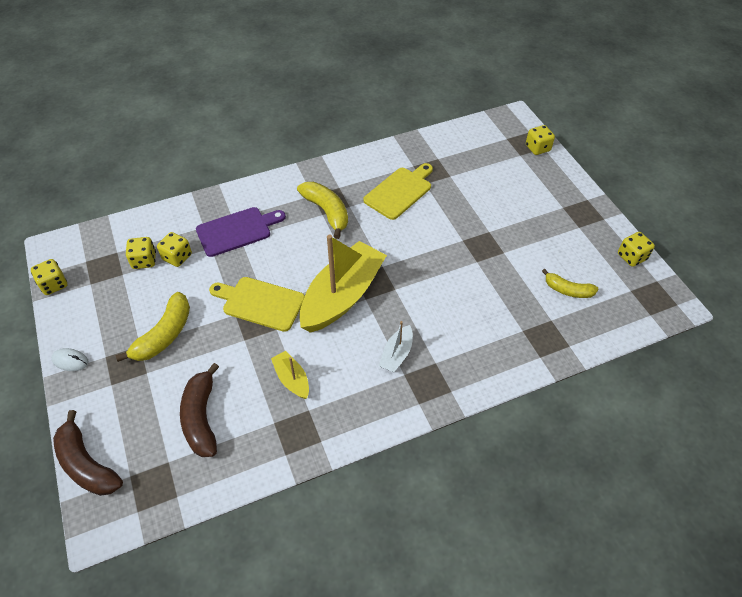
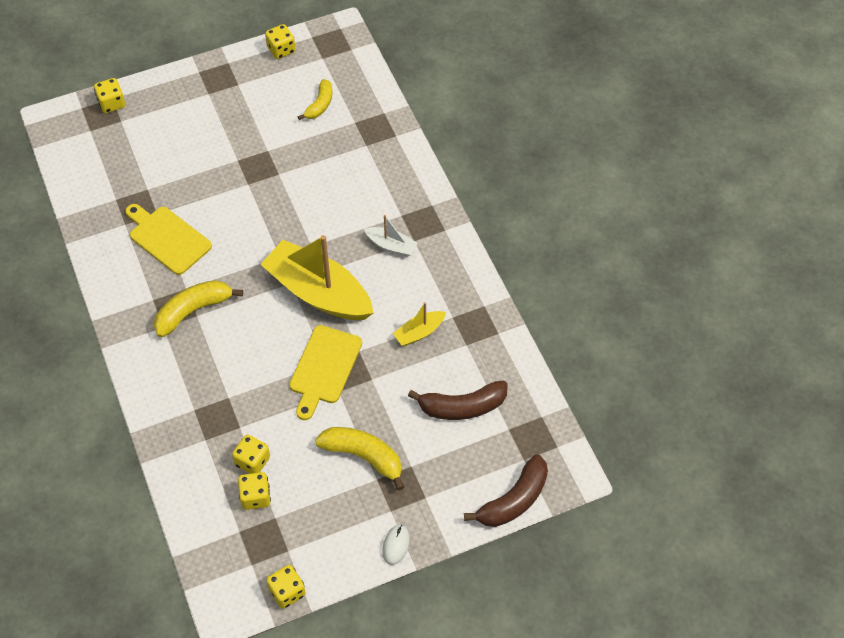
camera: 90 degrees left, 5 degrees up
purple cutting board [196,207,286,257] -> none

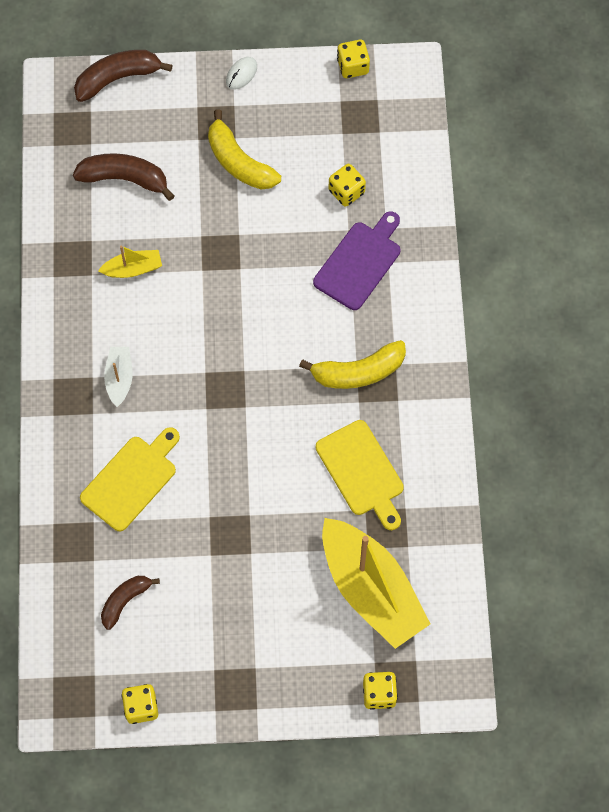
camera: 160 degrees left, 10 degrees up
yellow dice [238,472,271,510] -> none
yellow boat [260,235,374,320] -> yellow boat moved to [322,518,430,649]
yellow cutting board [289,325,362,420] -> yellow cutting board moved to [80,427,180,532]
yellow banana [298,79,332,120] -> brown banana [101,576,160,630]
white boat [364,215,418,257] -> white boat turned 45 degrees clockwise [104,347,133,407]
none -> purple cutting board [313,211,400,310]

